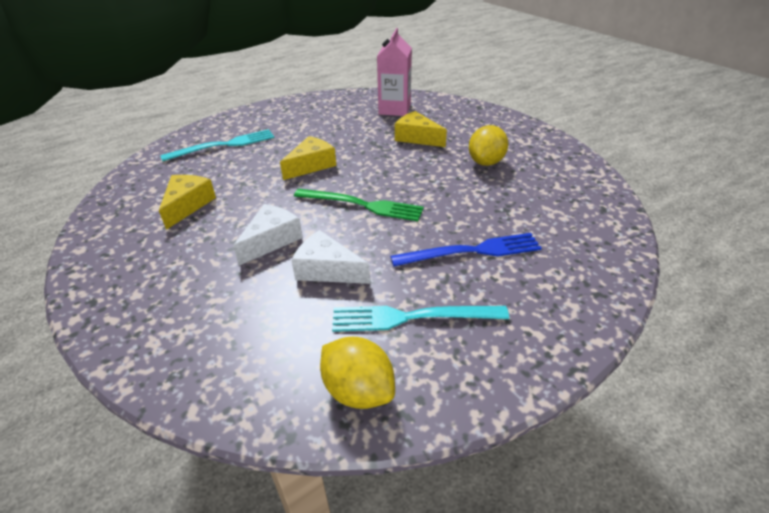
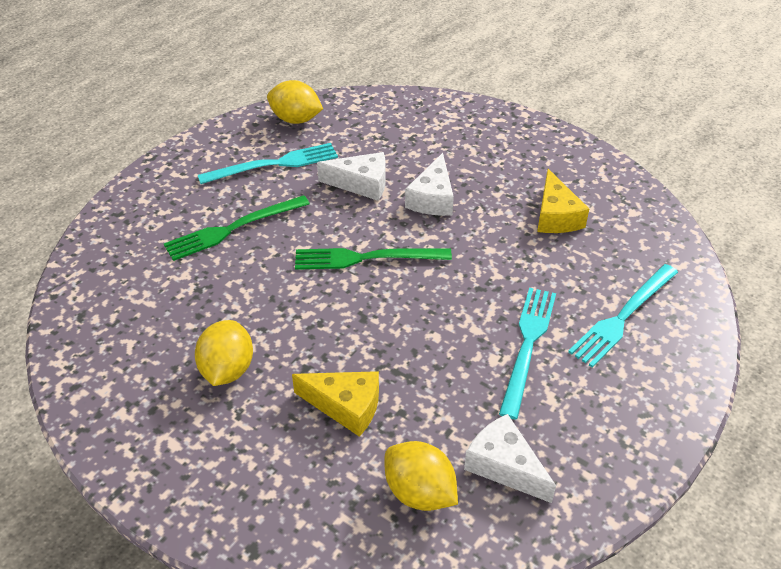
camera: 160 degrees right, 5 degrees up
yellow cheese [280,136,336,180] -> none
pink carton [377,28,412,116] -> yellow lemon [385,441,458,511]
blue fork [390,233,542,267] -> green fork [164,195,310,261]
none -> white cheese [464,414,556,503]
none -> turquoise fork [499,288,556,420]

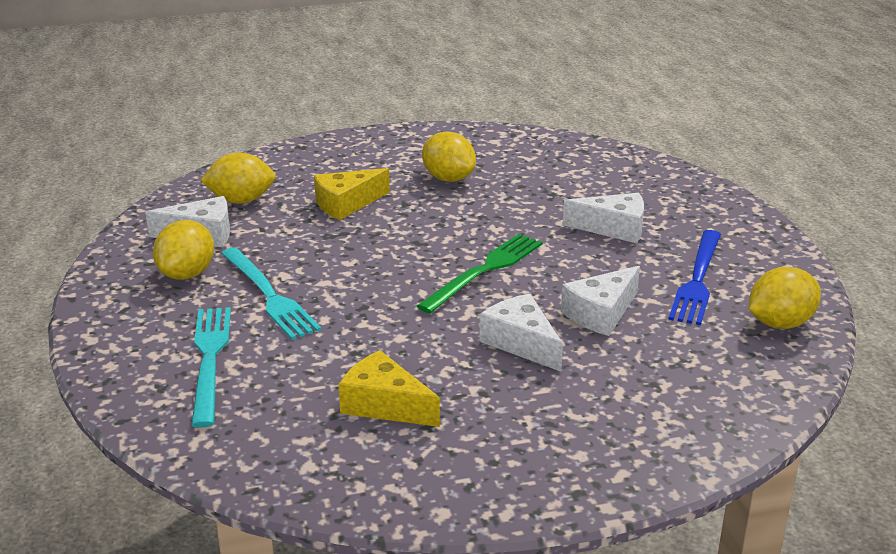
camera: 130 degrees right, 15 degrees down
green fork [164,195,310,261] -> white cheese [563,193,644,243]
turquoise fork [198,143,338,184] -> blue fork [668,230,721,325]
none -> yellow lemon [153,220,214,280]

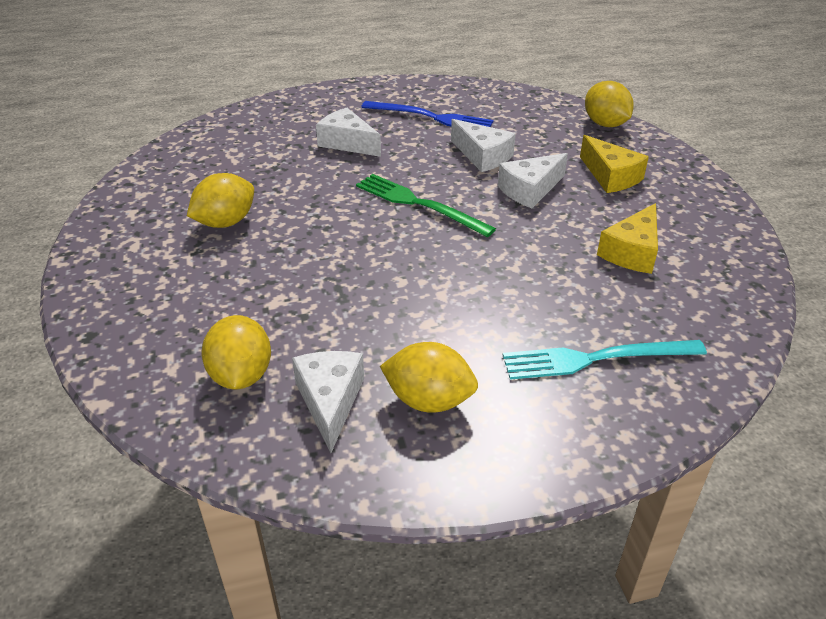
camera: 90 degrees left, 10 degrees up
turquoise fork [221,247,321,340] -> none
yellow cheese [314,168,390,220] -> yellow cheese moved to [580,135,649,193]
white cheese [563,193,644,243] -> white cheese turned 60 degrees counterclockwise [316,108,381,157]
yellow lemon [749,267,821,329] -> yellow lemon moved to [585,81,634,127]

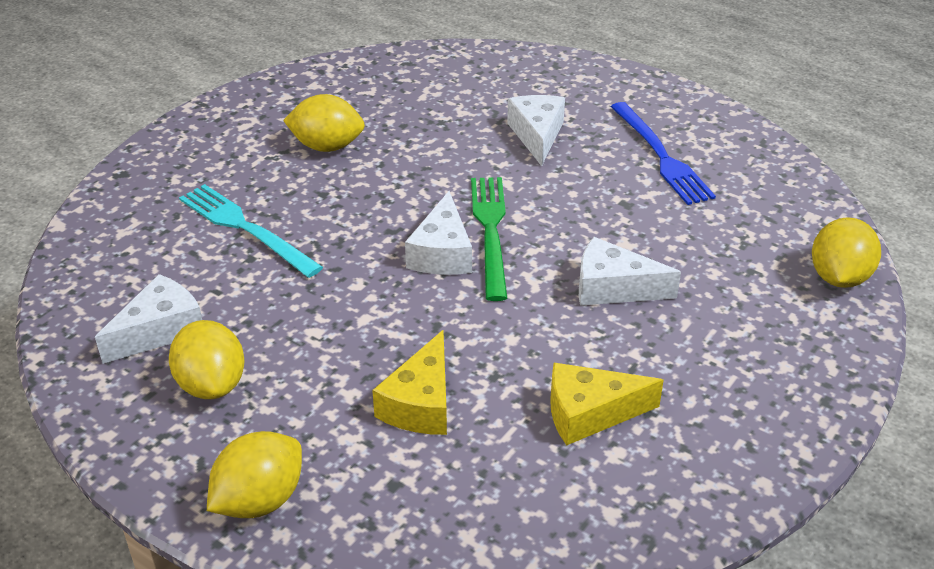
camera: 50 degrees right, 0 degrees up
yellow lemon [201,315,271,389] -> yellow lemon moved to [207,431,302,518]
white cheese [451,119,516,172] -> white cheese moved to [405,191,472,275]
turquoise fork [503,340,707,380] -> turquoise fork moved to [179,184,323,278]
yellow cheese [580,135,649,193] -> yellow cheese moved to [372,330,447,435]

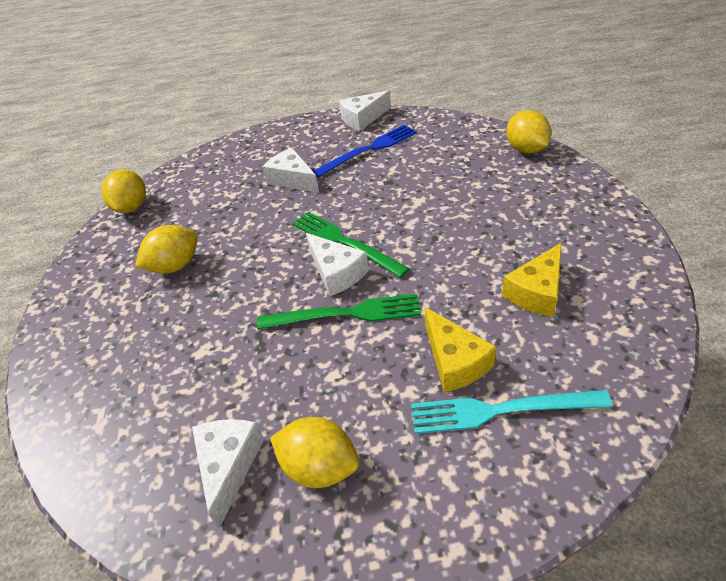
camera: 40 degrees left, 5 degrees up
turquoise fork [179,184,323,278] -> turquoise fork moved to [411,390,613,434]
yellow lemon [207,431,302,518] -> yellow lemon moved to [101,169,146,213]
white cheese [579,237,681,306] -> white cheese moved to [339,90,391,131]
blue fork [610,102,716,205] -> blue fork turned 60 degrees counterclockwise [313,125,417,177]
none -> green fork [257,294,421,329]

